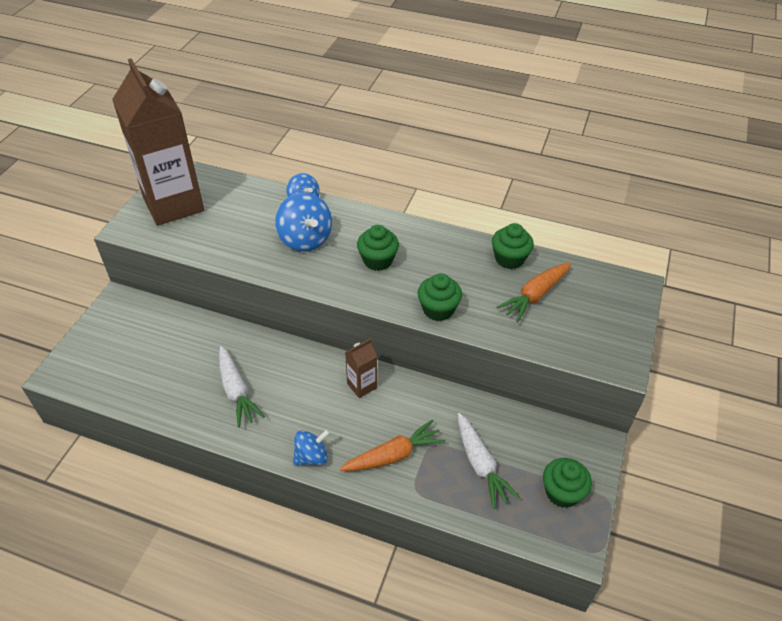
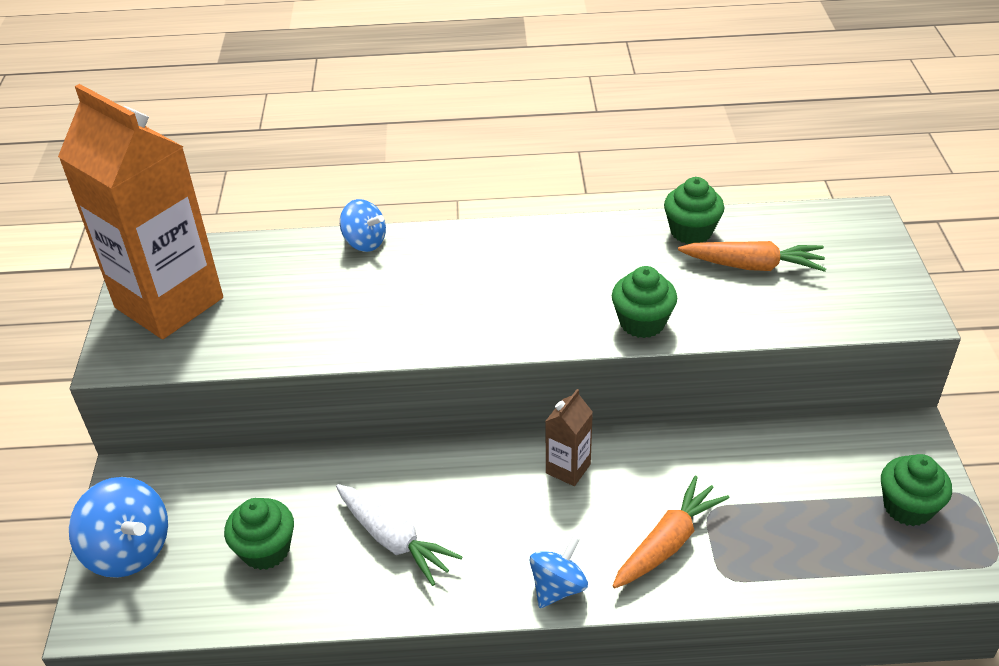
camera: 20 degrees left, 5 degrees down
brown carton [112,58,204,226] -> orange carton [58,84,223,339]
blue spinning top [275,192,332,252] -> blue spinning top moved to [69,477,168,578]
green cupcake [357,225,399,271] -> green cupcake moved to [224,498,294,570]
white carrot [458,413,520,509] -> none
orange carrot [496,262,571,322] -> orange carrot turned 105 degrees counterclockwise [678,241,826,272]

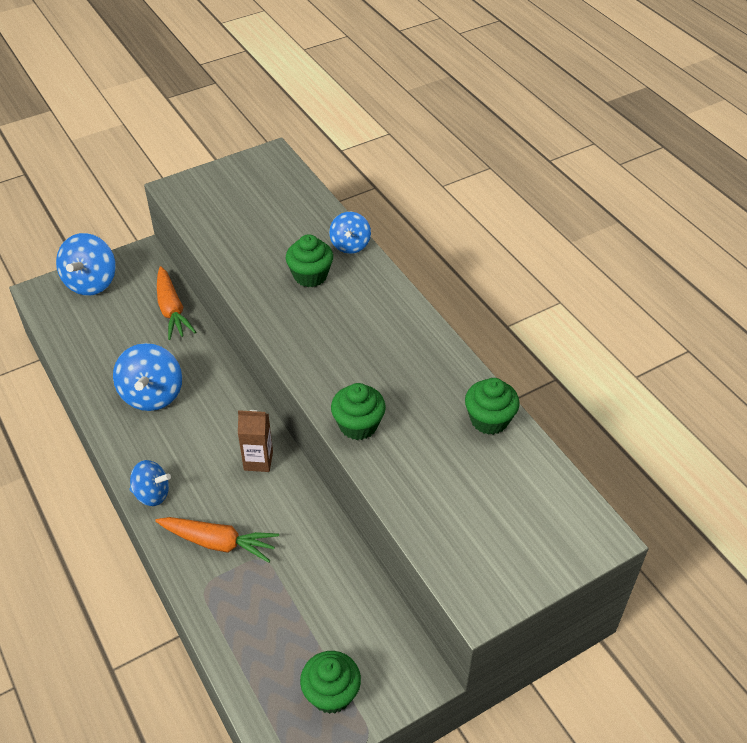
camera: 60 degrees right, 5 degrees up
orange carton [58,84,223,339] -> none
green cupcake [224,498,294,570] -> green cupcake moved to [286,234,333,287]
white carrot [336,484,462,586] -> blue spinning top [113,343,182,411]
orange carrot [678,241,826,272] -> orange carrot moved to [157,266,196,340]

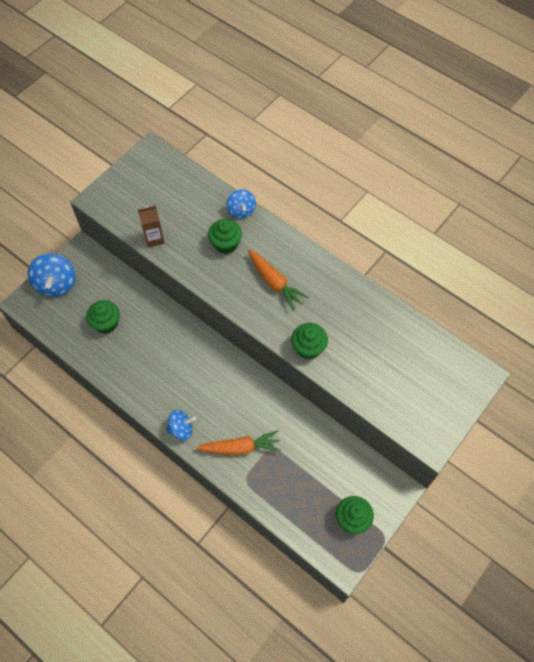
camera: 20 degrees left, 15 degrees up
blue spinning top [113,343,182,411] -> none
orange carrot [157,266,196,340] -> orange carrot moved to [248,250,309,310]
brown carton [238,410,273,472] -> brown carton moved to [138,205,164,247]
green cupcake [465,378,520,435] -> green cupcake moved to [86,300,120,333]

